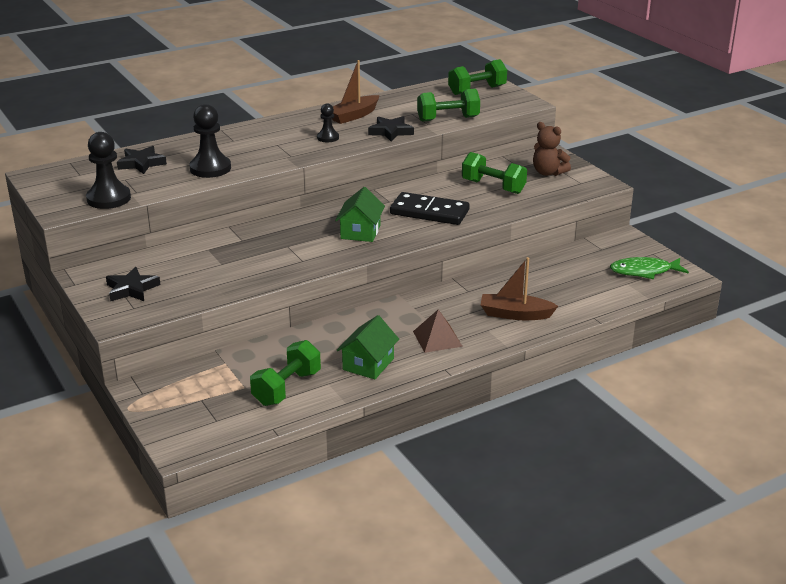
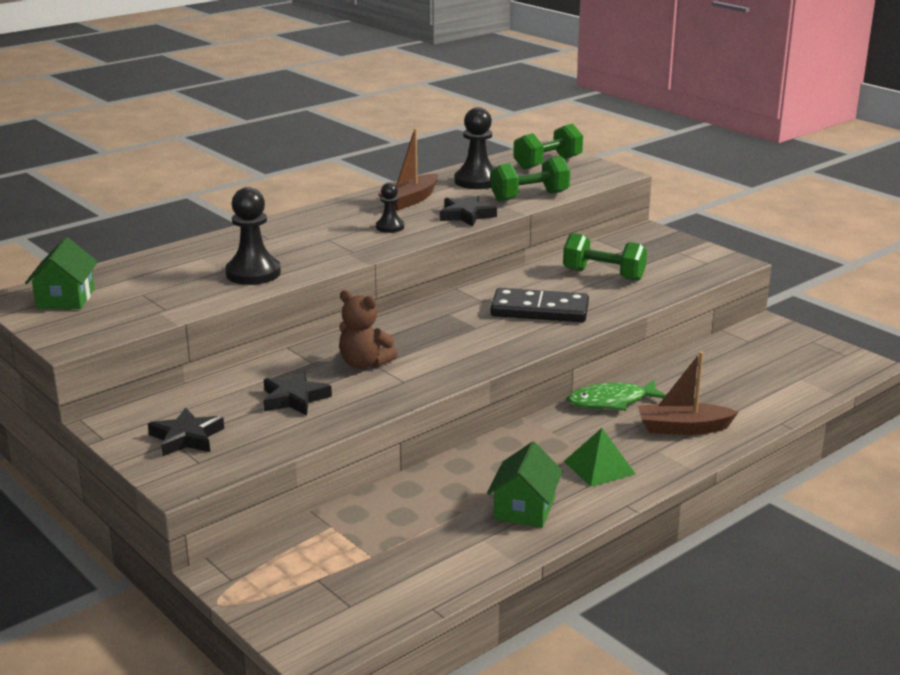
camera: 10 degrees left, 5 degrees down
black pawn [86,132,131,209] -> black pawn moved to [455,107,494,189]
black star [117,146,167,174] -> black star moved to [263,370,332,415]
green dumbbell [250,340,321,406] -> none
green house [335,187,385,242] -> green house moved to [25,237,98,309]
brown pyramid [413,309,463,353] -> green pyramid [564,428,635,487]
brown teddy bear [533,122,571,176] -> brown teddy bear moved to [339,290,397,369]
green fish [610,257,689,279] -> green fish moved to [567,380,666,411]

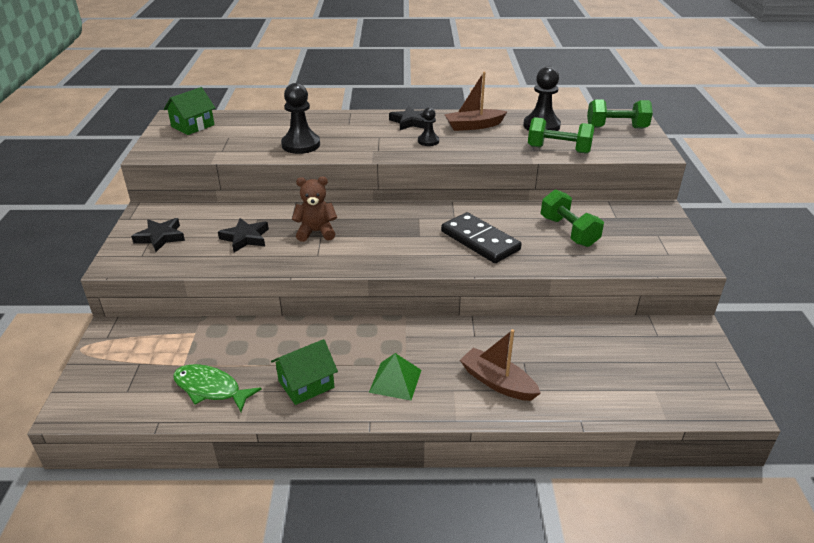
camera: 40 degrees right, 10 degrees up
brown teddy bear [339,290,397,369] -> brown teddy bear turned 105 degrees clockwise [292,176,337,242]
black star [440,196,497,227] -> black star moved to [389,106,425,130]
green fish [567,380,666,411] -> green fish moved to [173,364,262,412]

